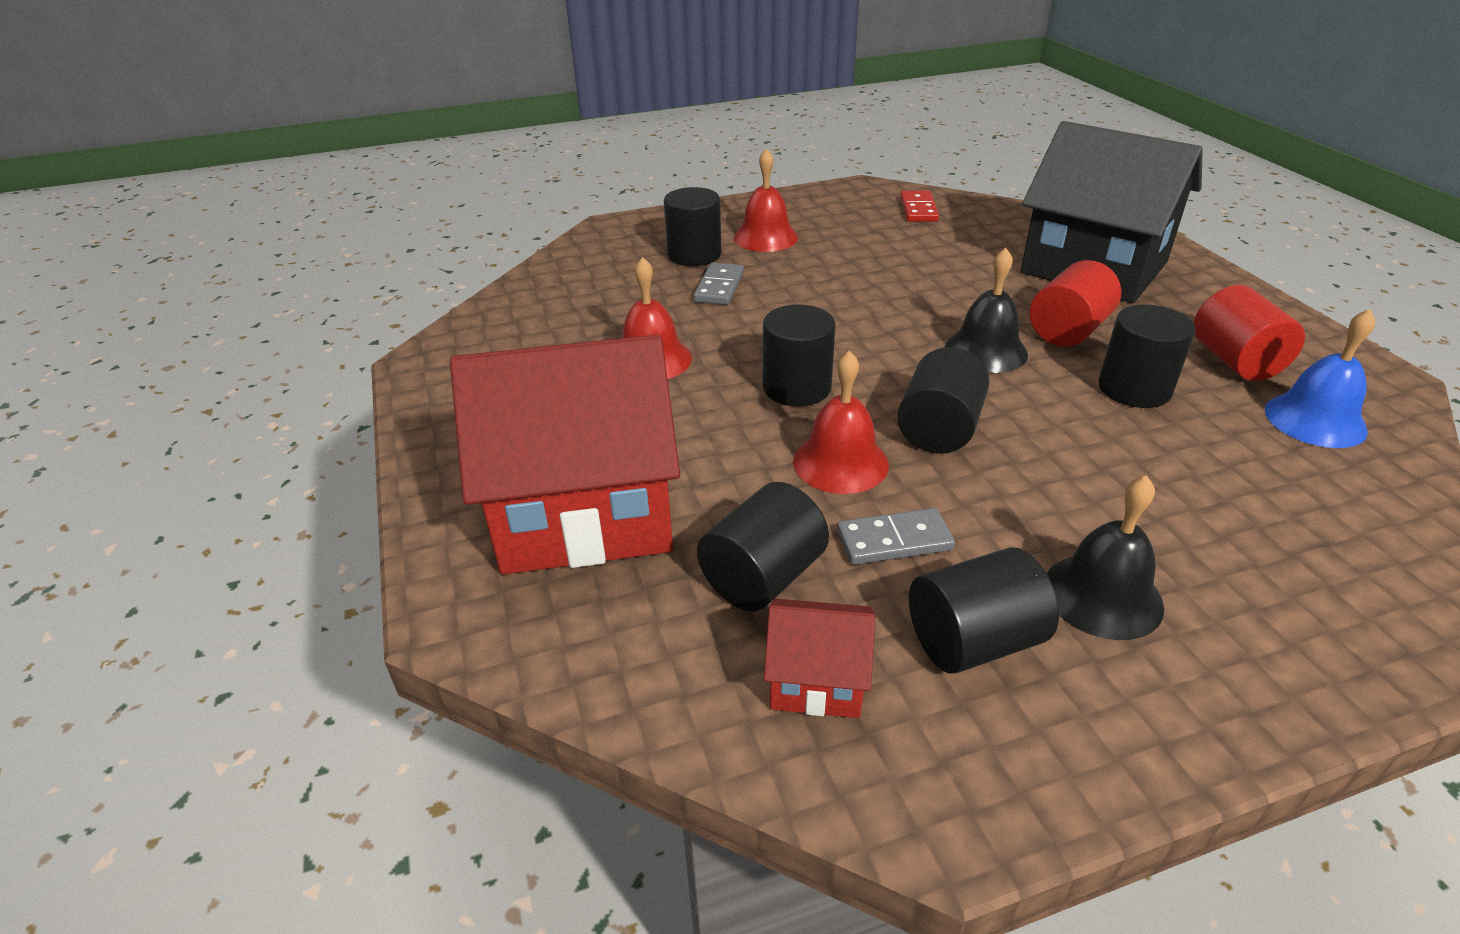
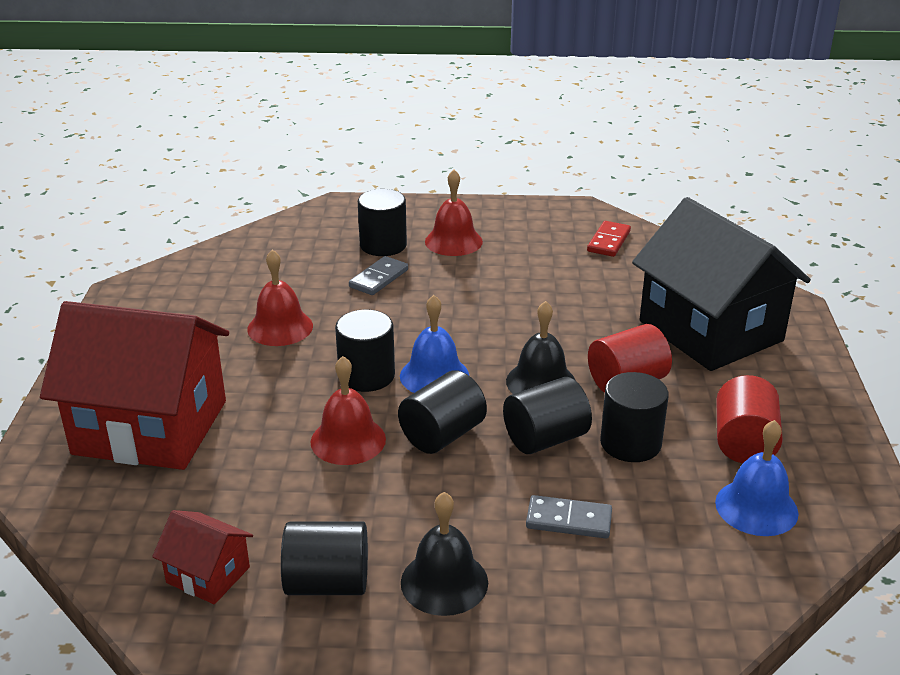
camera: 20 degrees right, 5 degrees down
black cylinder [697,482,829,612] -> black cylinder moved to [503,377,592,454]
grey domino [837,508,955,565] -> grey domino moved to [526,495,612,538]
none -> blue bell [400,295,469,393]

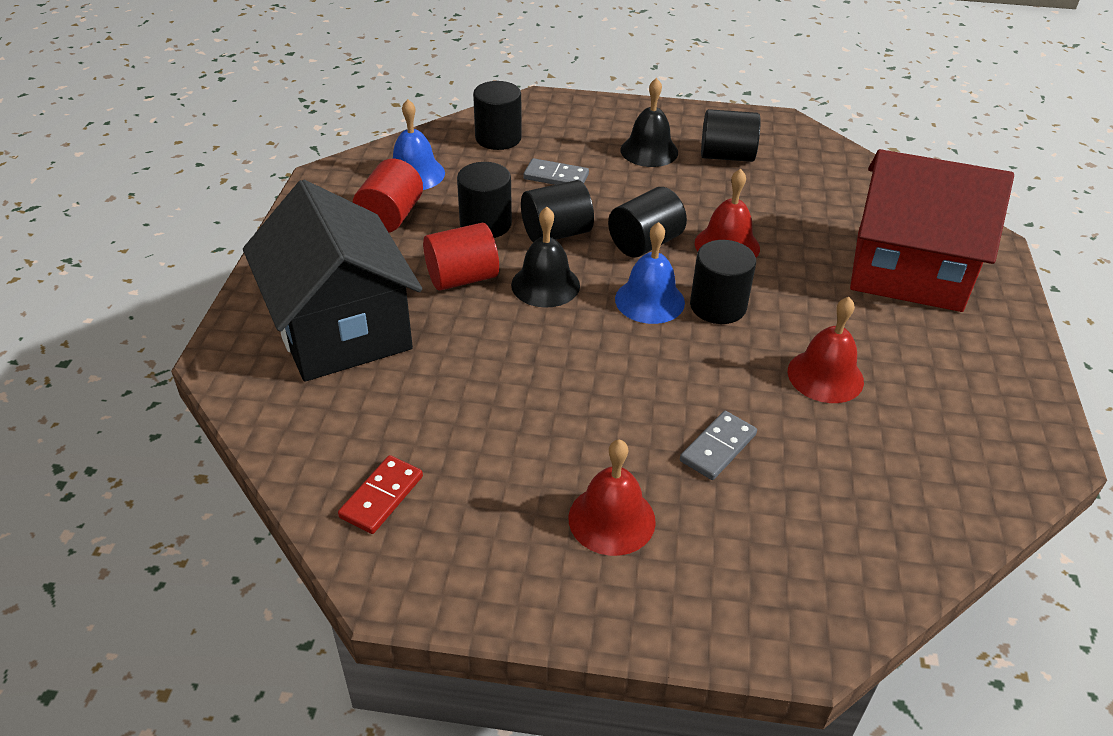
camera: 175 degrees left, 10 degrees up
red house [152,510,253,604] -> none
black cylinder [358,189,407,256] -> black cylinder moved to [473,81,522,150]

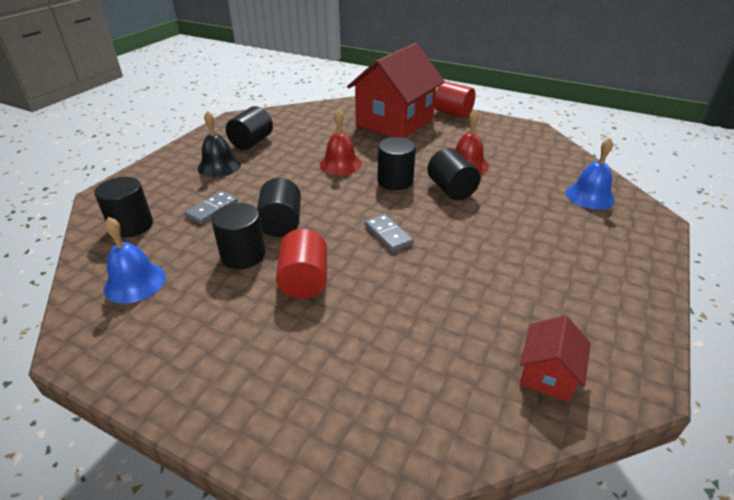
camera: 70 degrees left, 5 degrees down
black house [243,180,422,382] -> none
red domino [338,455,423,534] -> red house [520,315,591,402]
red cylinder [353,159,423,232] -> red cylinder moved to [434,81,476,118]
black bell [511,207,580,308] -> none
red bell [569,439,656,556] -> none
black cylinder [608,187,687,258] -> black cylinder moved to [427,148,481,200]
blue bell [615,222,685,324] -> blue bell moved to [566,138,615,210]
grey domino [680,411,757,480] -> grey domino moved to [365,214,414,252]

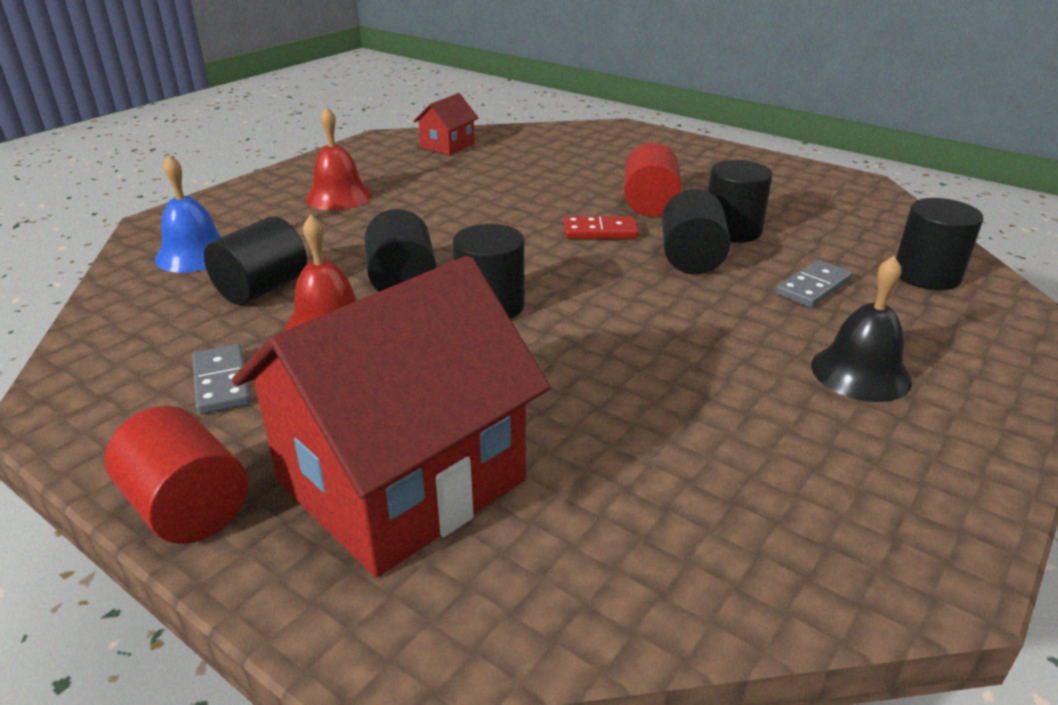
camera: 170 degrees left, 5 degrees down
blue bell [104,217,166,303] -> none
black cylinder [226,106,273,150] -> black cylinder moved to [204,216,307,305]
red bell [320,109,362,175] -> red bell moved to [306,107,372,210]
grey domino [365,214,414,252] -> grey domino moved to [192,344,251,414]
none -> red domino [564,216,639,239]

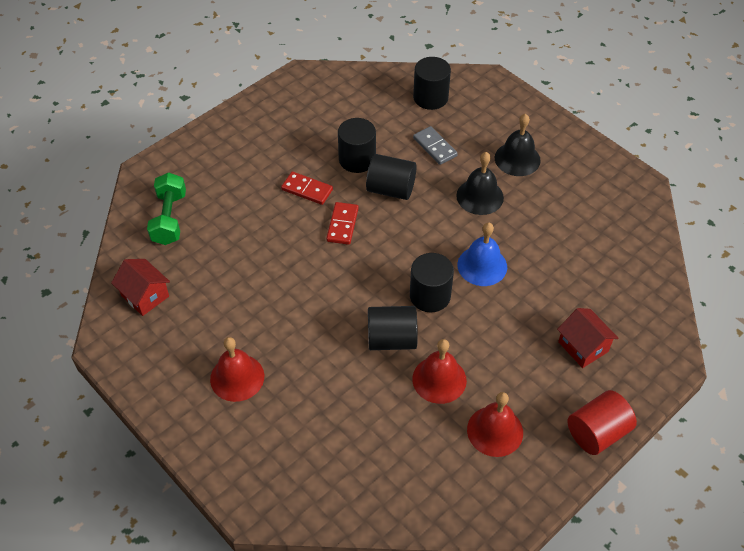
camera: 80 degrees left, 20 degrees up
blue bell [155,155,222,273] -> blue bell moved to [457,223,507,286]
grey domino [192,344,251,414] -> red bell [467,392,523,457]
black cylinder [204,216,307,305] -> none
red house [232,256,550,577] -> red house [557,308,618,368], size x0.44
red cylinder [624,143,681,216] -> red domino [281,172,333,205]
none -> green dumbbell [147,172,186,245]
none -> black bell [456,152,504,215]

